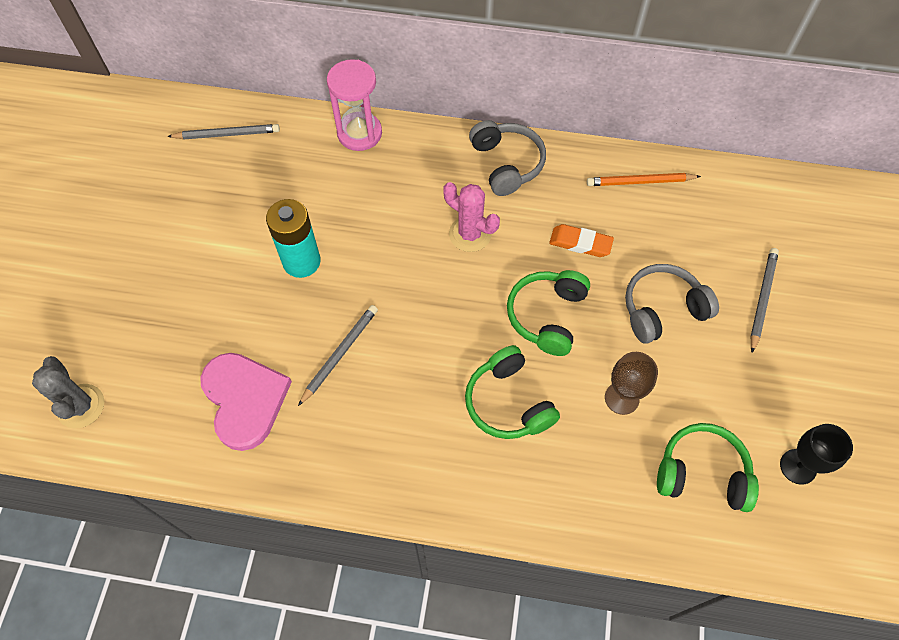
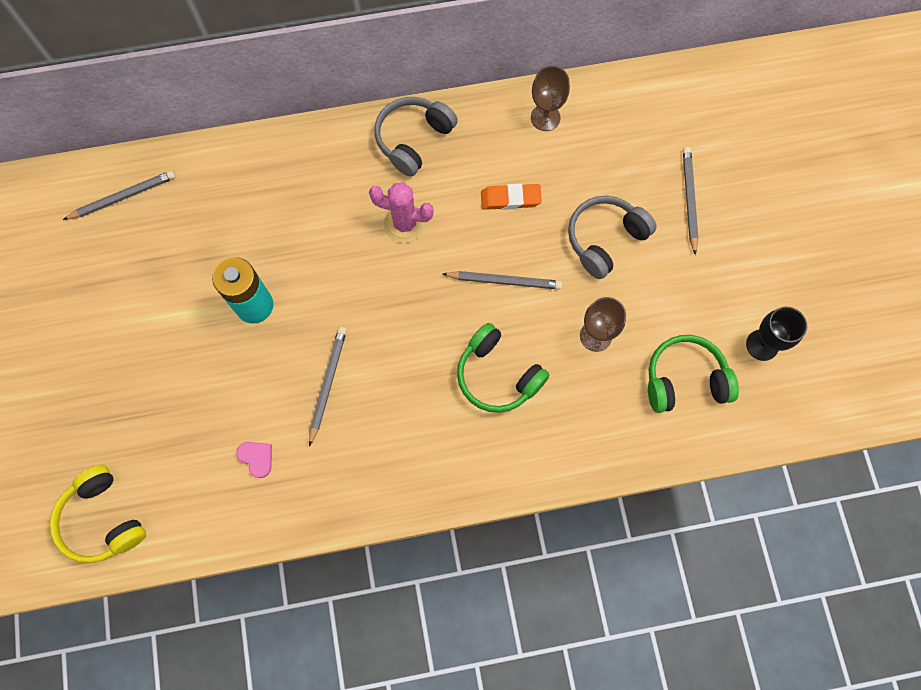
camera: 20 degrees left, 10 degrees up
grey cactus [32,356,104,428] -> yellow headphones [50,465,146,563]
pink heart [200,353,292,451] -> pink heart [236,442,272,478], size x0.41
pink hourglass [327,59,382,151] -> none
grey headphones [469,120,546,196] -> grey headphones turned 105 degrees counterclockwise [375,97,458,177]
green headphones [507,270,590,356] -> grey pencil [443,271,563,289]
orange pencil [587,173,701,186] -> brown goblet [531,66,570,131]

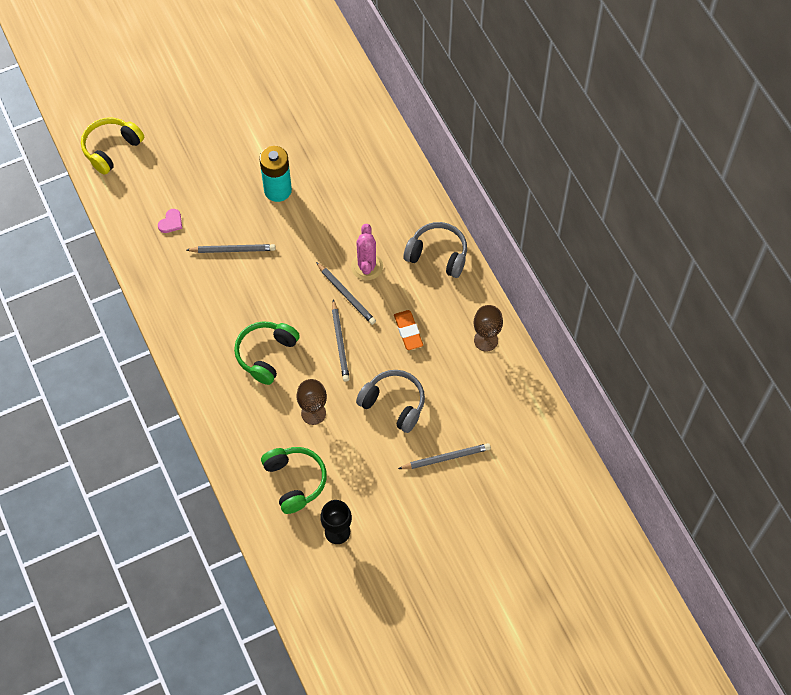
camera: 75 degrees right, 10 degrees down
grey pencil [63,170,176,220] -> grey pencil moved to [316,262,376,325]

